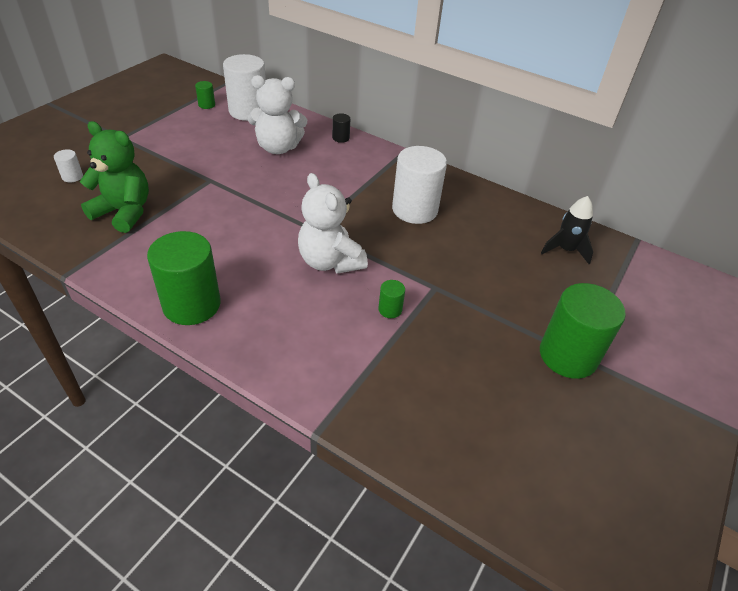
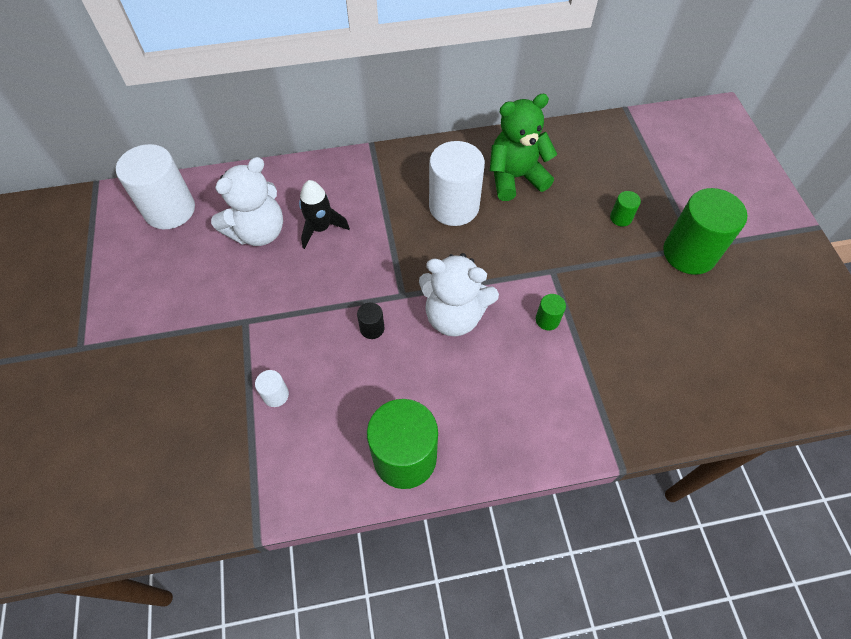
camera: 40 degrees left, 15 degrees up
white cylinder [54,149,83,182] -> white cylinder moved to [255,370,289,407]
green teddy bear [80,121,149,233] -> green teddy bear moved to [490,94,557,201]
green cylinder [195,81,215,109] -> green cylinder moved to [610,191,641,227]
black cylinder [332,113,350,143] -> black cylinder moved to [357,302,385,339]
black rocket [541,196,593,264] -> black rocket moved to [299,180,350,249]

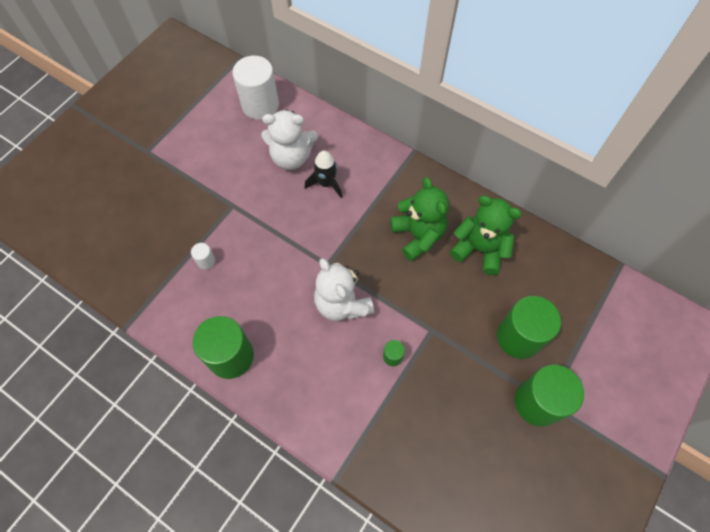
camera: 45 degrees right, 5 degrees up
black cylinder [357,302,385,339] -> none
white cylinder [429,141,485,226] -> green teddy bear [390,177,449,261]
green cylinder [610,191,641,227] -> green cylinder [497,296,561,359], size x2.31

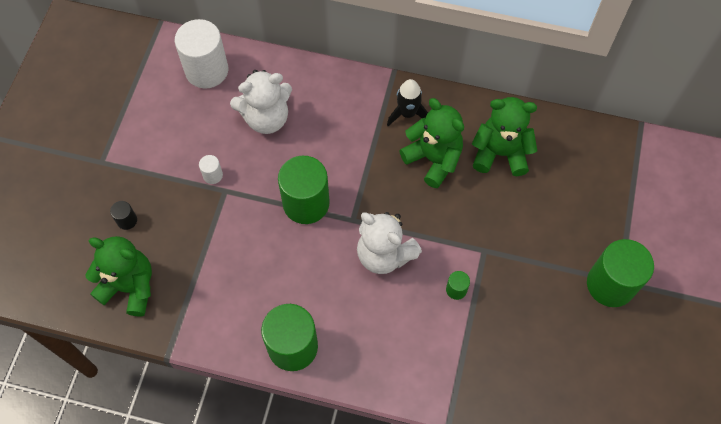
camera: 20 degrees left, 0 degrees up
white cylinder [191,243,215,269] -> white cylinder moved to [199,155,223,184]
black rocket [304,151,342,198] -> black rocket moved to [387,79,428,126]
green cylinder [497,296,561,359] -> green cylinder moved to [278,156,330,224]
none -> green teddy bear [85,236,152,317]
none -> black cylinder [110,201,137,230]

